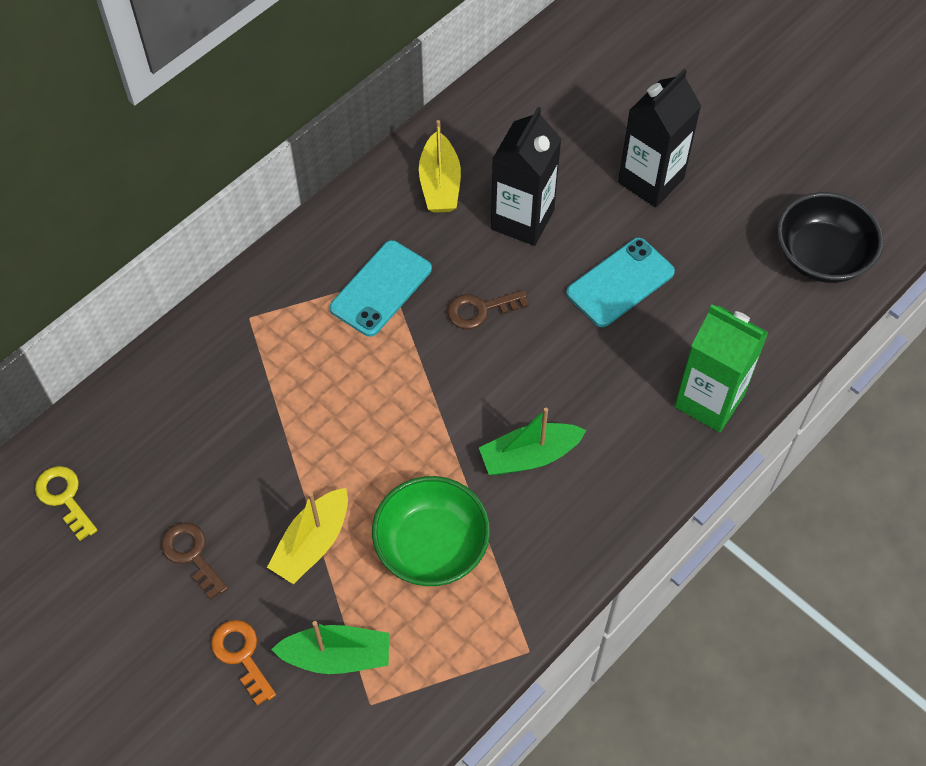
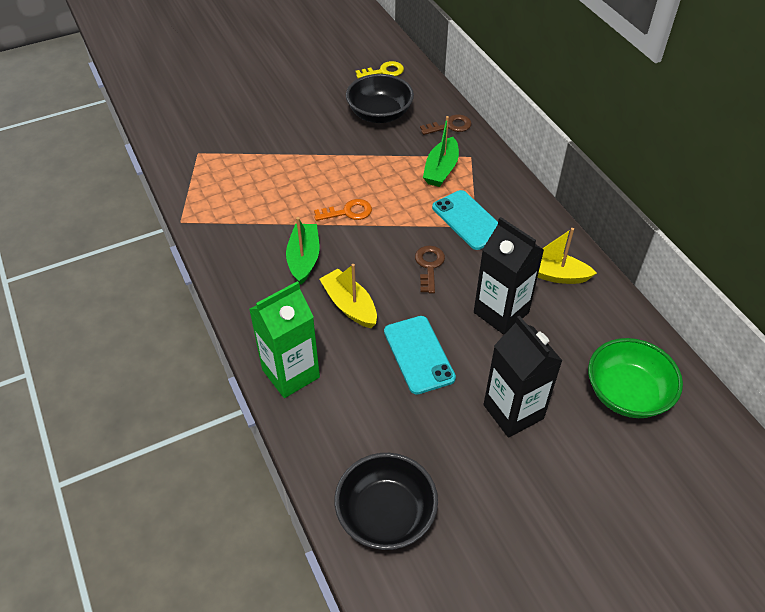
camera: 110 degrees right, 10 degrees down
brown key [161,522,228,600] -> brown key moved to [420,114,471,135]
orange key [211,620,276,706] -> orange key moved to [314,199,372,221]
yellow boat [267,488,348,584] -> yellow boat moved to [319,264,377,328]
green boat [271,621,389,674] -> green boat moved to [423,116,459,187]
green bowl [372,476,490,586] -> green bowl moved to [588,338,683,418]
none -> black bowl [346,74,414,123]

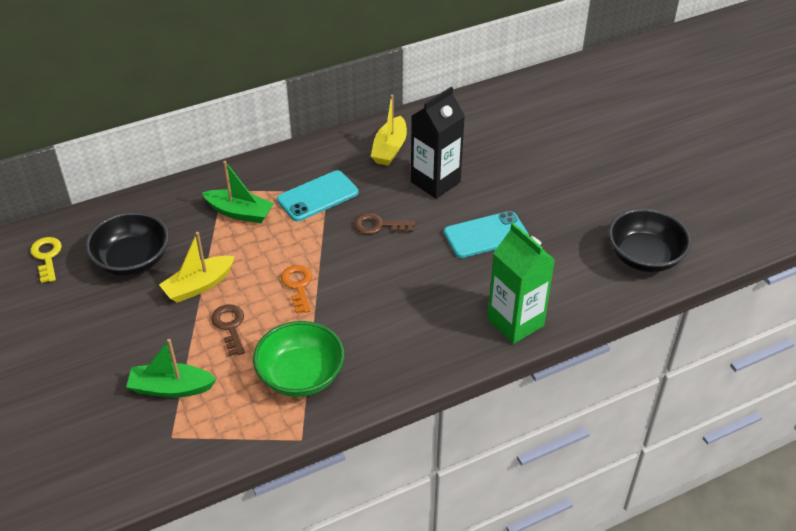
camera: 90 degrees left, 5 degrees down
green boat [286,217,320,285] -> green boat moved to [126,339,216,398]
yellow boat [319,264,377,328] -> yellow boat moved to [159,232,235,303]
brown key [420,114,471,135] -> brown key moved to [211,304,245,356]
black carton [484,316,563,438] -> none
green bowl [588,338,683,418] -> green bowl moved to [253,321,344,397]

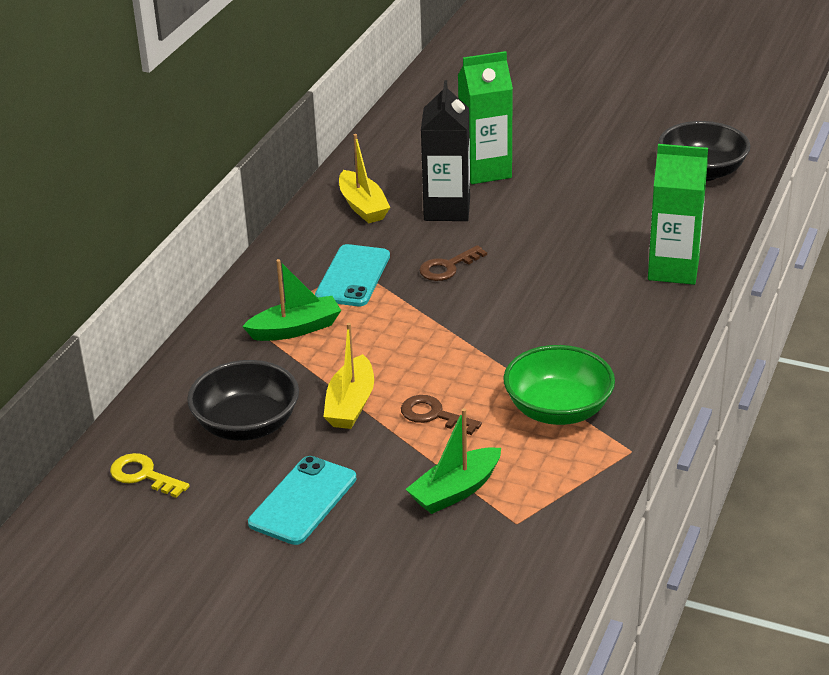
camera: 40 degrees left, 10 degrees down
orange key [281,265,312,314] -> none
turquoise phone [444,211,529,258] -> turquoise phone moved to [248,456,357,545]
none -> green carton [458,51,513,184]

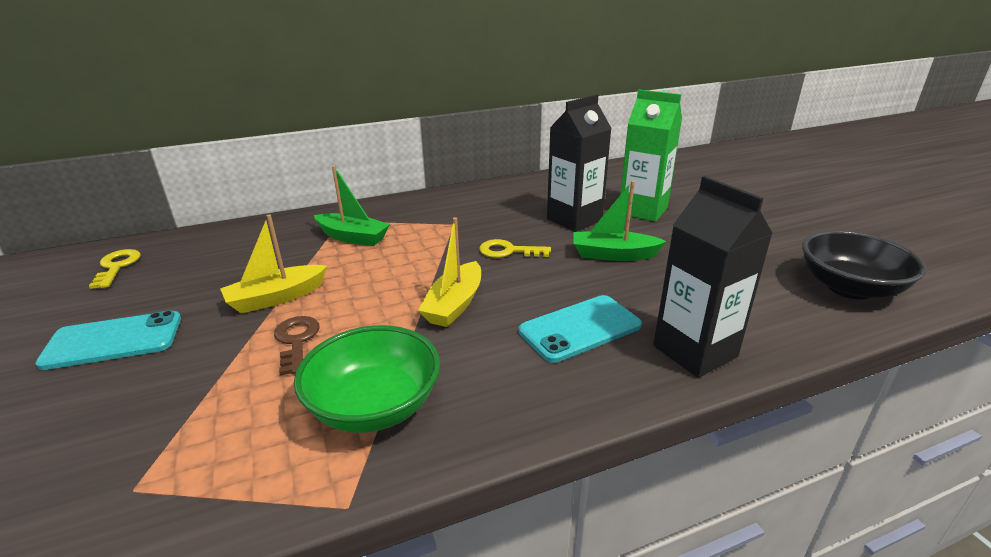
camera: 45 degrees right, 5 degrees down
black bowl [187,360,299,441] -> none
turquoise phone [315,244,390,306] -> turquoise phone moved to [519,295,642,363]
yellow boat [339,134,390,223] -> yellow boat moved to [418,217,481,327]
green boat [406,408,501,514] -> green boat moved to [573,181,666,261]
brown key [419,245,487,281] -> yellow key [479,239,551,258]
green carton [648,144,708,285] -> black carton [653,176,773,378]

